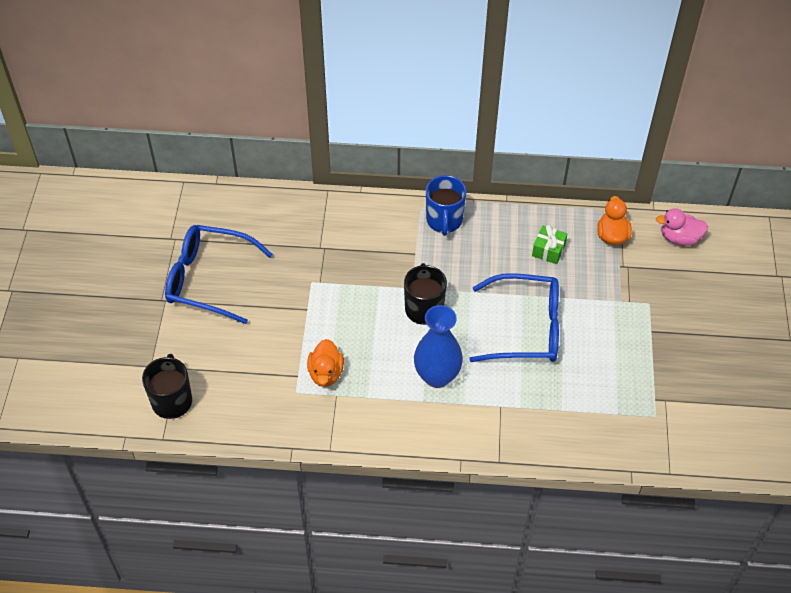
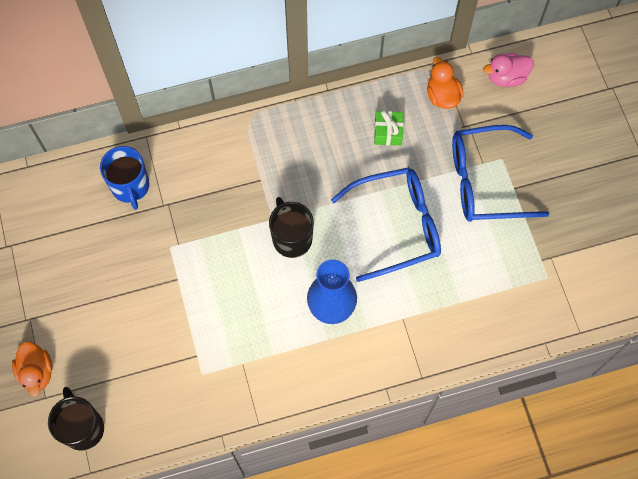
camera: 20 degrees left, 15 degrees up
blue glasses [165,225,273,324] -> blue glasses moved to [452,125,549,222]
orange duck [307,339,344,387] -> orange duck moved to [12,342,52,397]
blue mug [426,175,467,236] -> blue mug moved to [100,146,149,210]

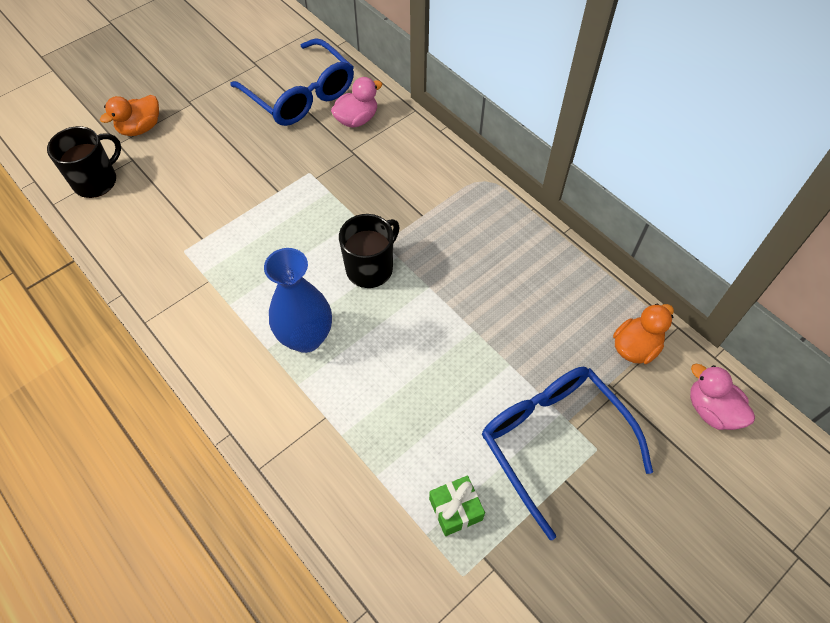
camera: 65 degrees right, 10 degrees down
blue mug [100,146,149,210] -> pink duck [331,77,383,128]
blue glasses [331,167,441,282] -> blue glasses moved to [230,38,354,126]
green gift [374,110,404,146] -> green gift moved to [429,475,485,536]

